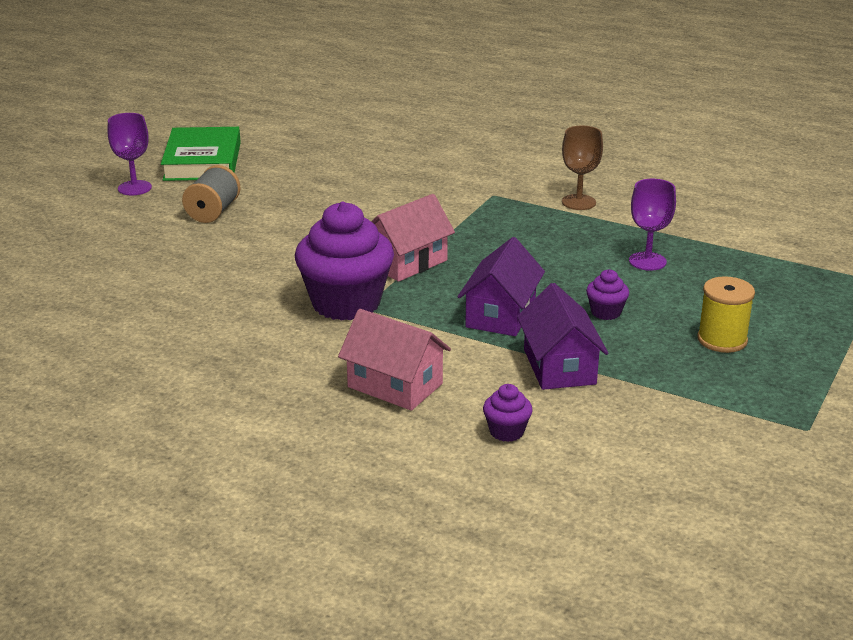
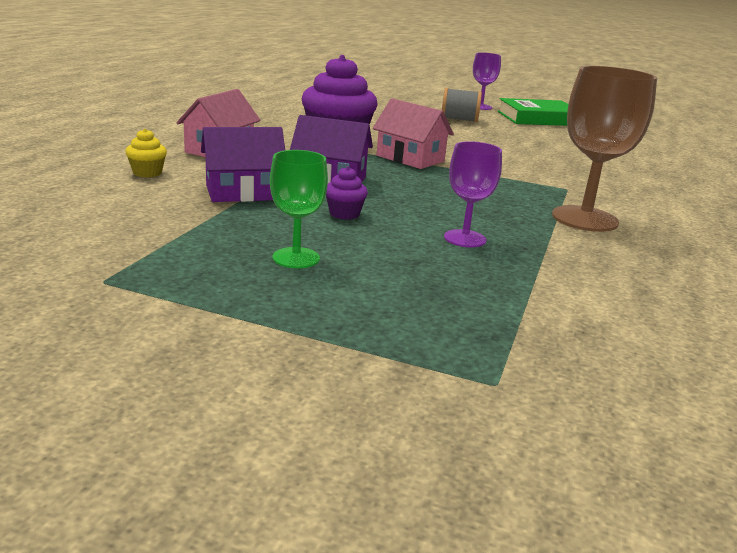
camera: 80 degrees right, 5 degrees down
purple cupcake [483,384,533,442] -> yellow cupcake [125,129,167,178]
brown goblet [562,126,603,210] -> brown goblet [552,66,657,232], size x1.71
yellow spool [697,276,755,353] -> green goblet [270,150,328,268]

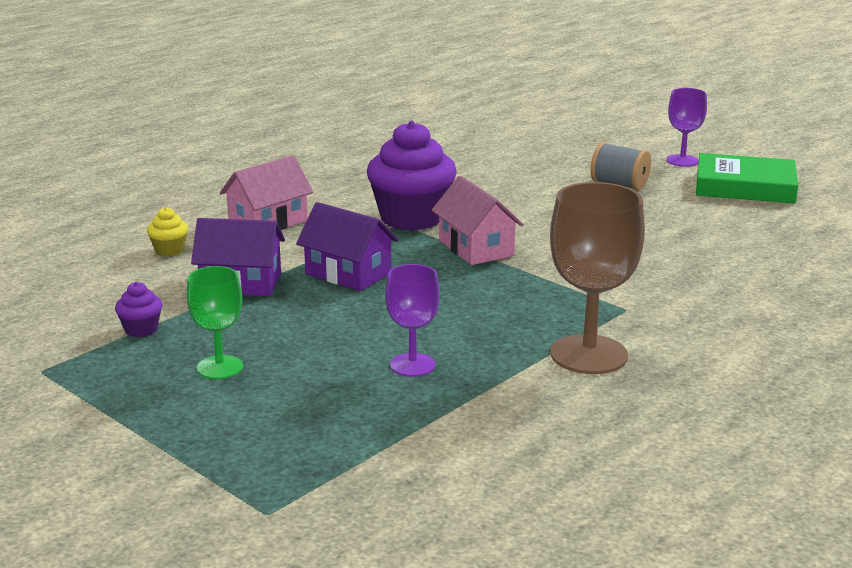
camera: 25 degrees right, 0 degrees up
purple cupcake [326,166,368,220] -> purple cupcake moved to [115,282,163,337]

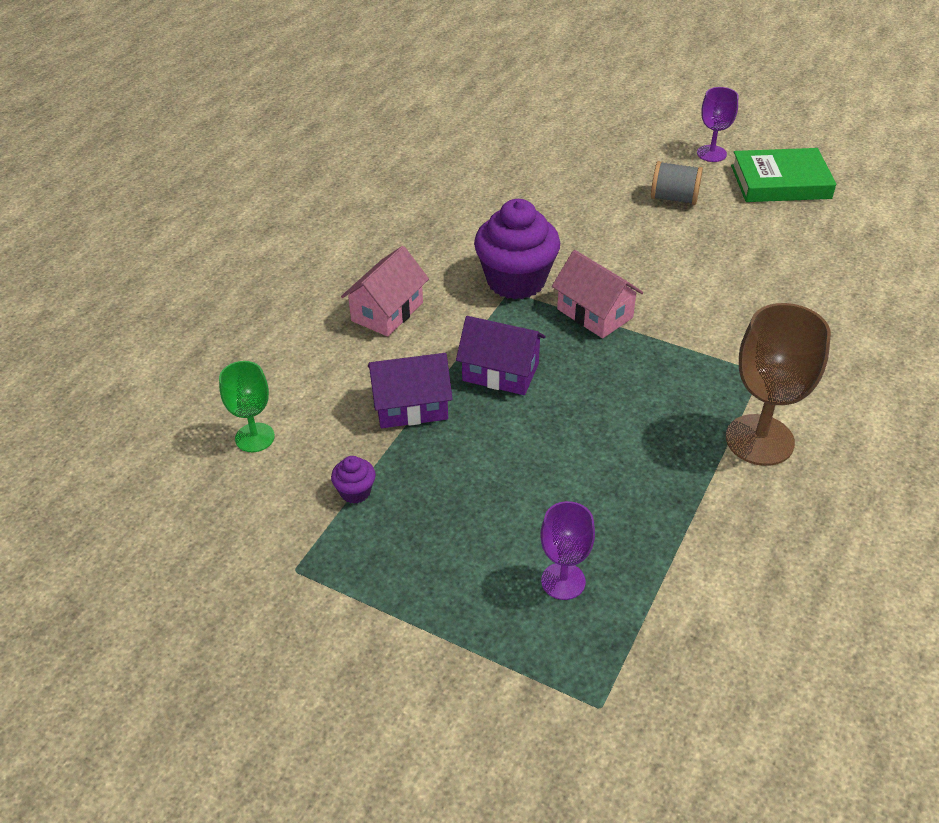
camera: 15 degrees left, 20 degrees up
yellow cupcake [147,207,188,256] -> none
green goblet [186,266,243,379] -> green goblet moved to [219,361,275,452]
purple goblet [385,264,440,377] -> purple goblet moved to [541,501,595,600]

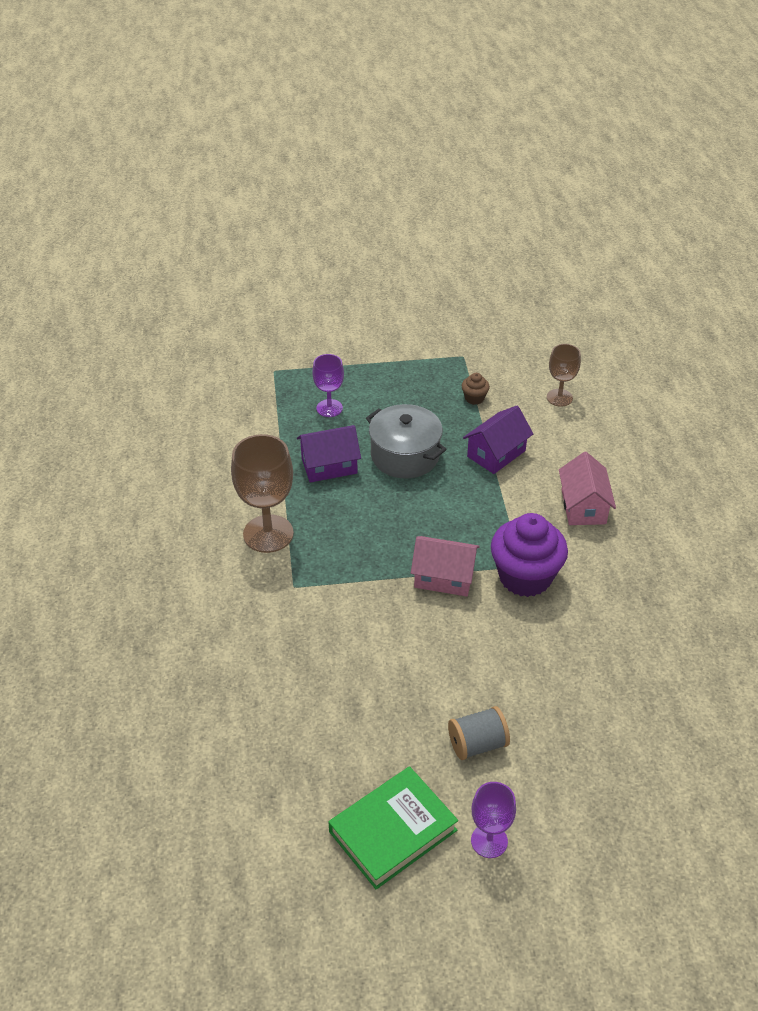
camera: 145 degrees right, 0 degrees up
green goblet [219,361,275,452] -> brown goblet [547,344,581,407]
purple cupcake [331,456,376,504] -> brown cupcake [462,373,490,405]
purple house [456,316,546,395] -> purple house moved to [297,425,361,483]
none -> grey pot [366,404,447,479]

